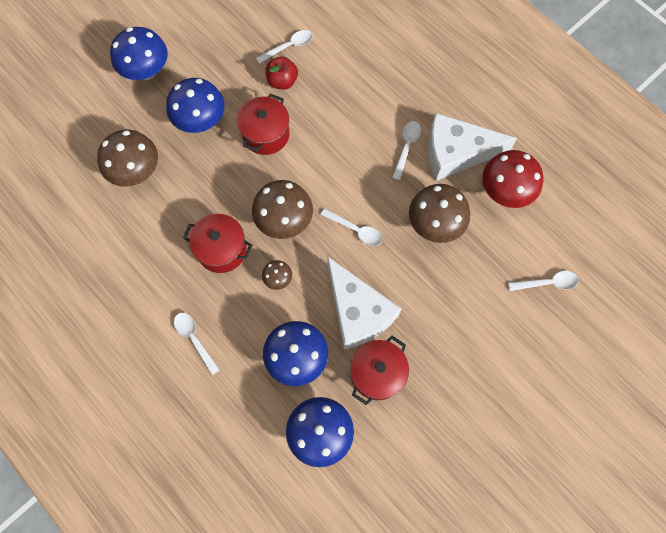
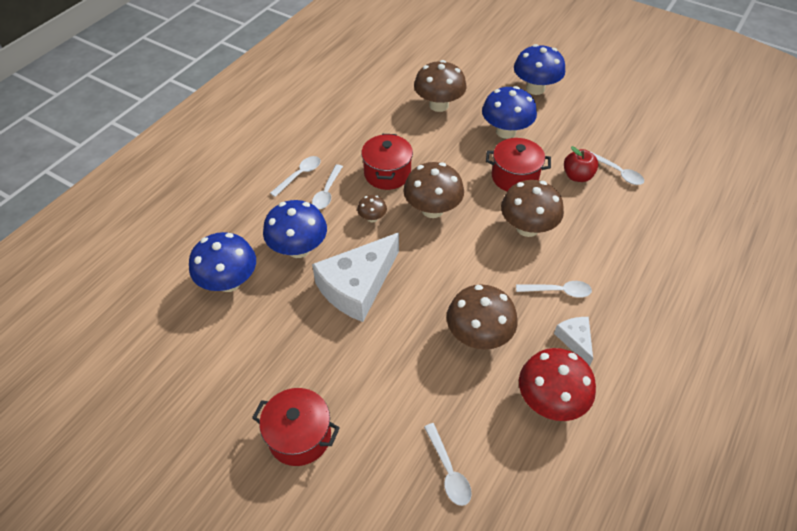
camera: 75 degrees right, 20 degrees down
white spoon [321,208,382,246] -> white spoon moved to [312,164,343,209]
red pot [350,336,409,405] -> red pot moved to [252,388,340,466]
white cheese [428,113,517,181] -> white cheese [554,317,593,366], size x0.48
none -> brown mushroom [501,180,564,237]

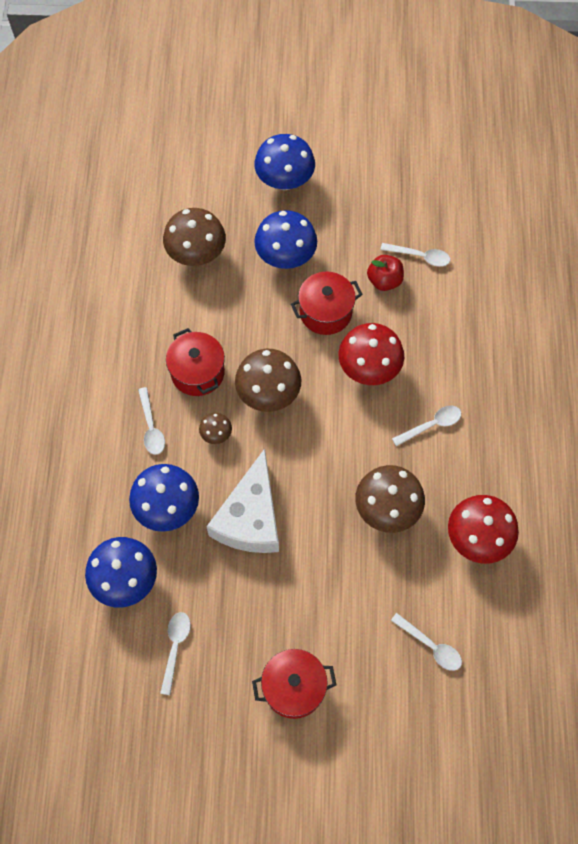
camera: 30 degrees left, 15 degrees up
white spoon [270,156,321,197] -> white spoon moved to [160,612,191,695]
brown mushroom [501,180,564,237] -> red mushroom [338,323,404,385]
white cheese [554,317,593,366] -> none

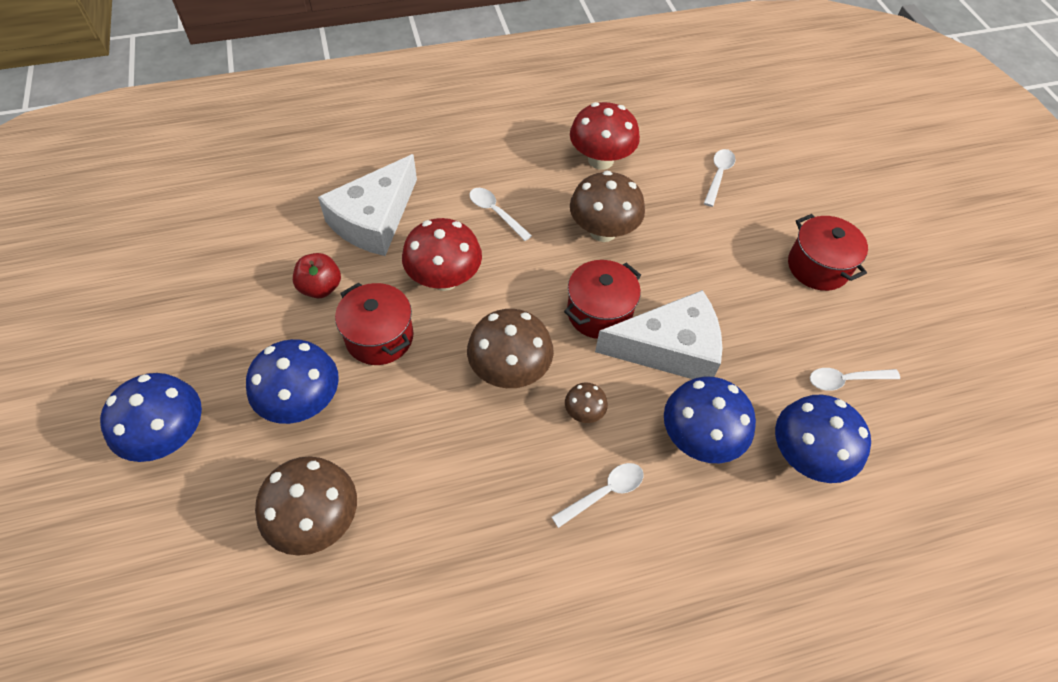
camera: 110 degrees left, 10 degrees down
red pot [166,328,225,396] -> red pot moved to [564,260,641,339]
white spoon [380,243,450,267] -> none
none -> white cheese [318,154,417,256]

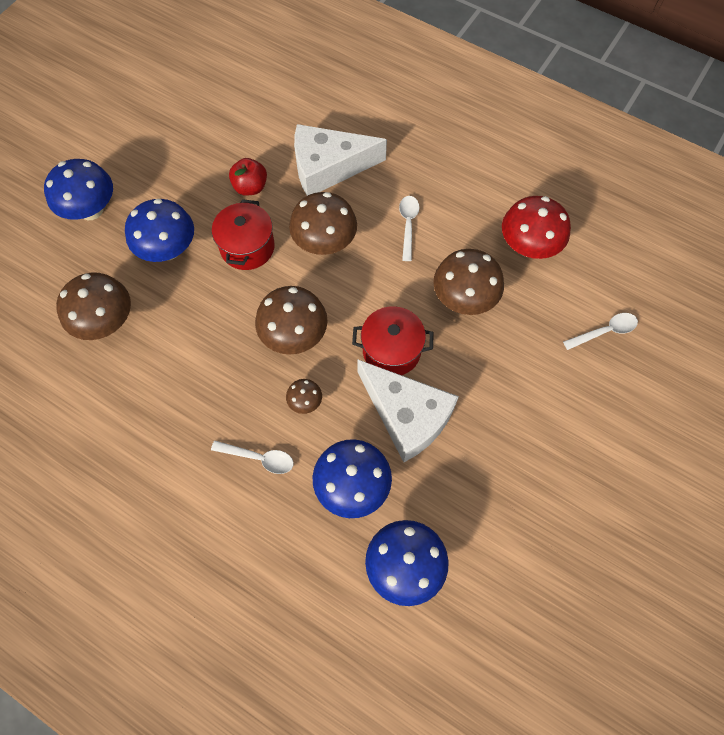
camera: 50 degrees right, 10 degrees up
red mushroom [402,218,482,291] -> brown mushroom [289,192,357,255]
red pot [788,214,868,291] -> none
white spoon [810,368,900,391] -> none

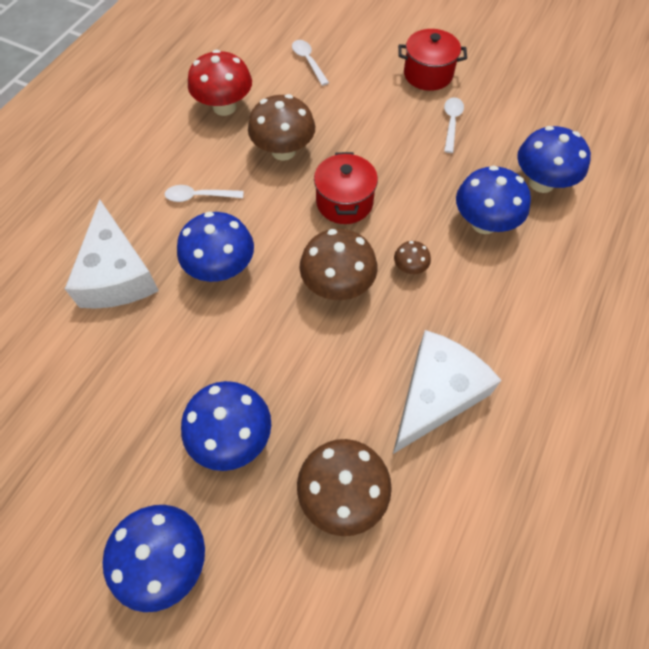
camera: 95 degrees left, 5 degrees down
white spoon [211,441,294,474] -> white spoon moved to [444,97,464,153]
red pot [212,199,275,270] -> red pot moved to [398,29,467,91]
red apple [229,158,267,196] -> none
brown mushroom [289,192,357,255] -> blue mushroom [177,212,254,282]
white cheese [357,359,459,462] -> white cheese moved to [393,330,502,454]

